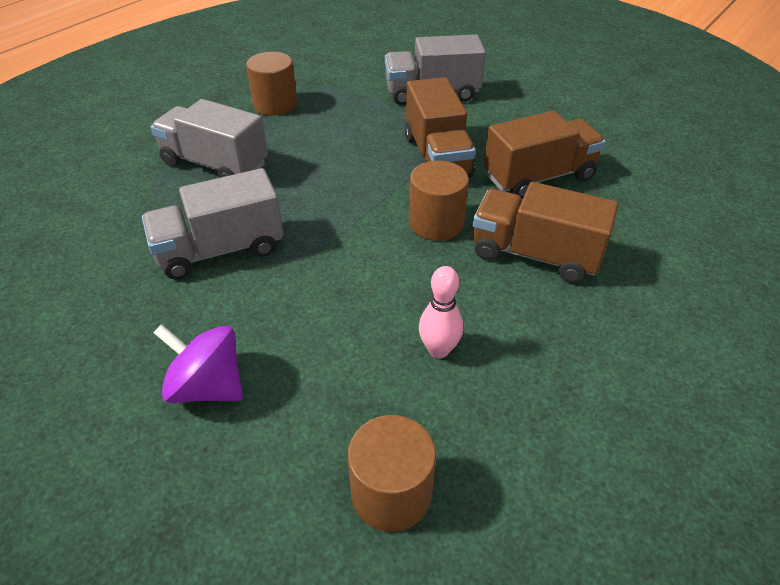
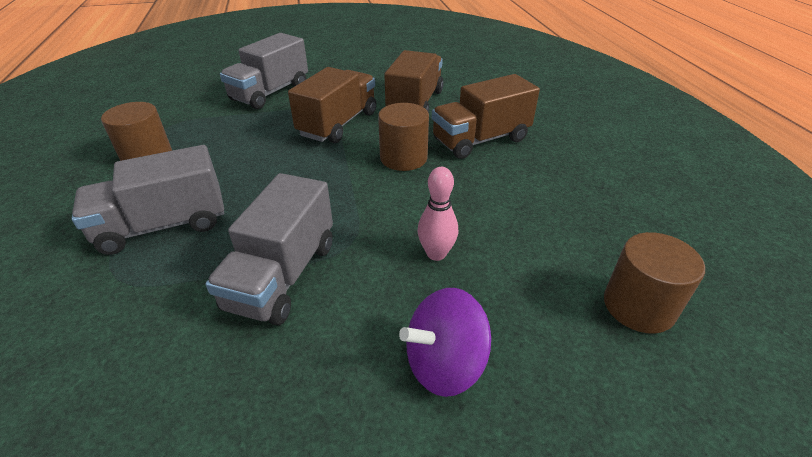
camera: 50 degrees left, 5 degrees down
brown truck [405,77,476,178] -> brown truck turned 90 degrees counterclockwise [288,67,376,143]
pink bowling pin [419,266,463,358] -> pink bowling pin moved to [418,167,458,261]

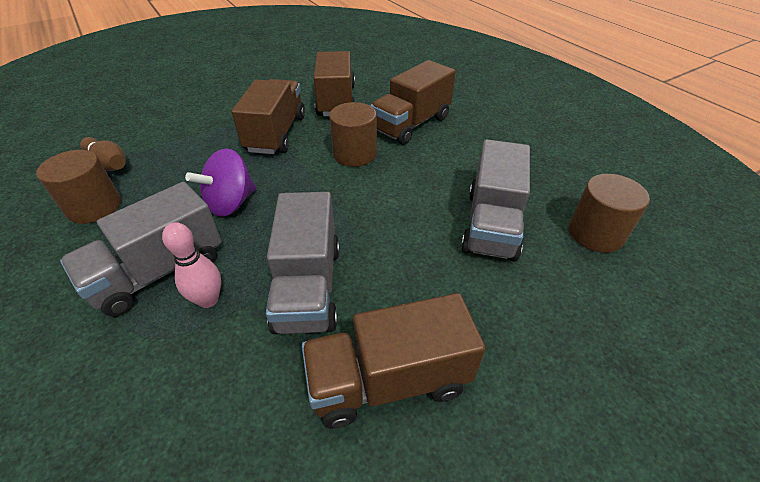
camera: 20 degrees left, 5 degrees up
grey truck [220,33,308,109] -> grey truck moved to [461,139,530,262]
purple spinning top [399,288,491,397] -> purple spinning top moved to [185,148,256,217]
pink bowling pin [418,167,458,261] -> pink bowling pin moved to [162,222,221,308]
none -> brown bowling pin [80,137,126,171]
none -> brown truck [302,293,486,428]

